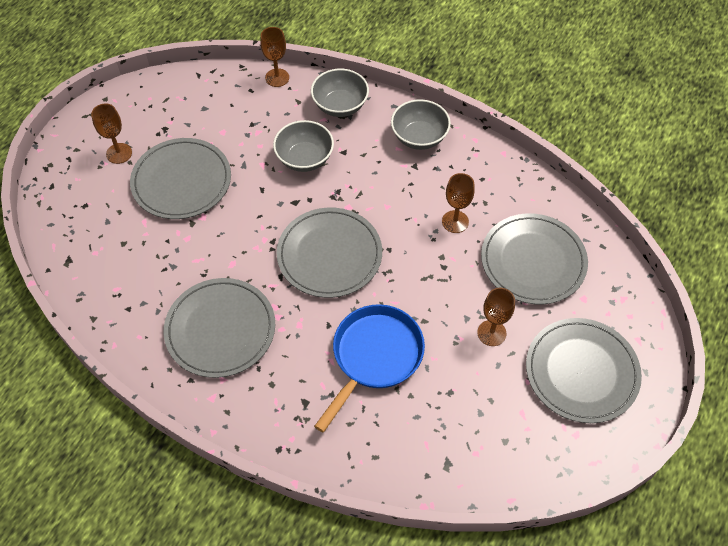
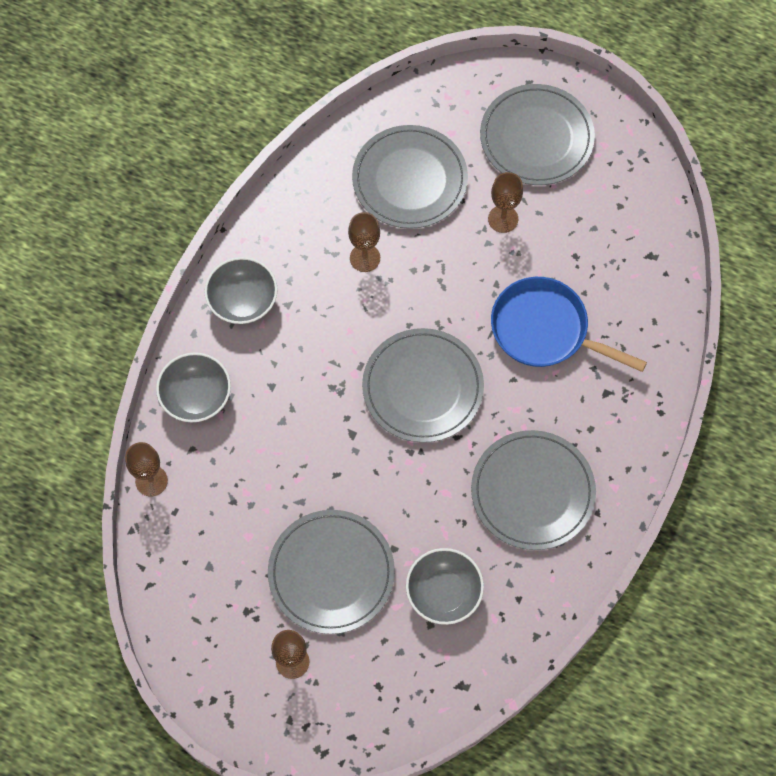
camera: 95 degrees left, 10 degrees up
grey bowl [273,120,334,172] -> grey bowl moved to [406,548,484,625]

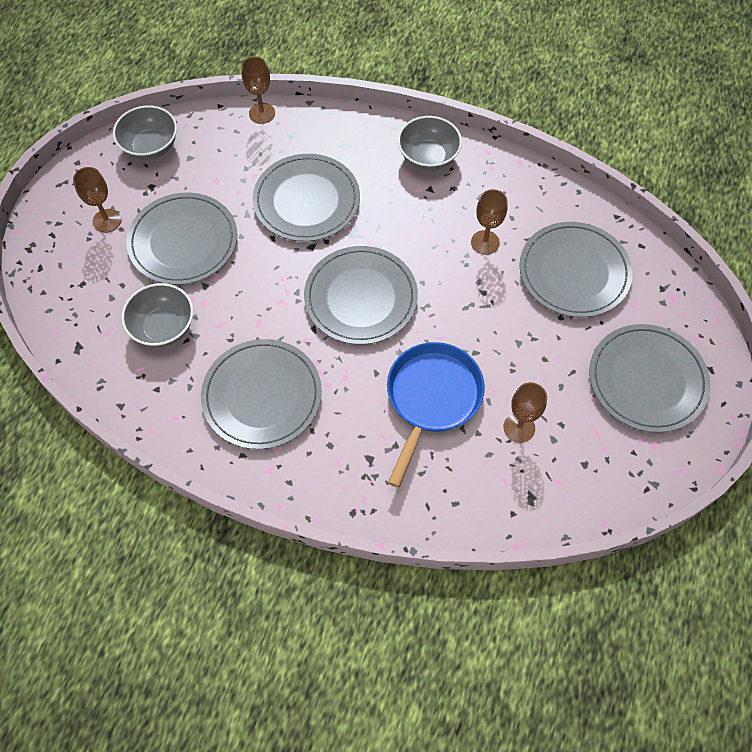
camera: 85 degrees right, 5 degrees down
grey bowl [156,352,231,423] -> grey bowl moved to [113,105,177,160]
brown goblet [488,172,523,233] -> brown goblet moved to [503,382,547,443]
none -> grey plate [252,154,360,242]

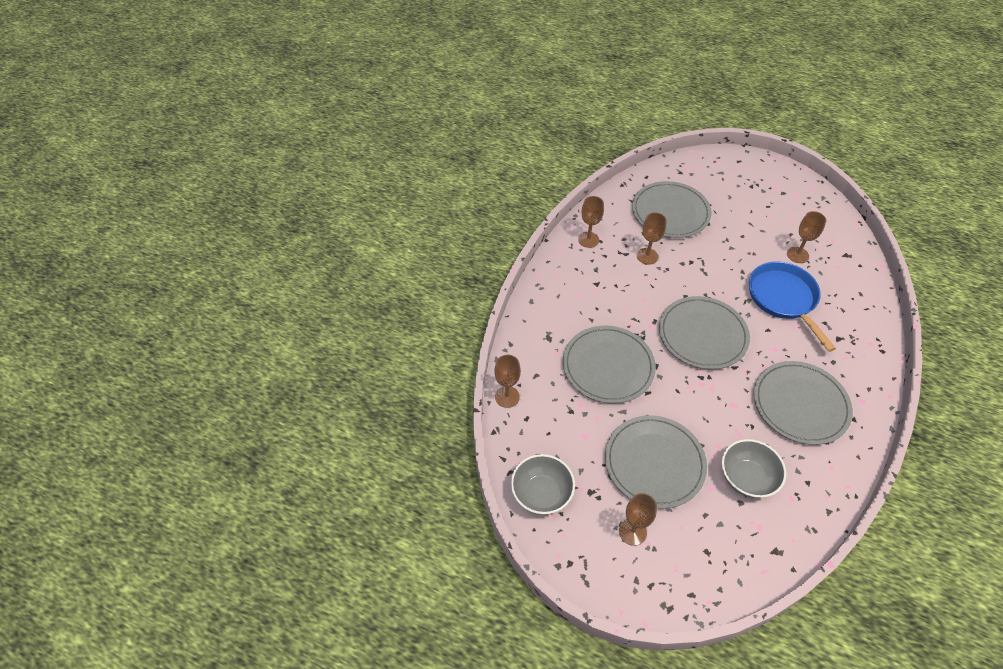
camera: 85 degrees left, 10 degrees down
blue pan [387,342,485,488] -> blue pan turned 45 degrees clockwise [749,262,836,352]
grey bowl [398,116,462,171] -> none
grey plate [589,324,710,433] -> none
none -> brown goblet [578,196,604,248]

